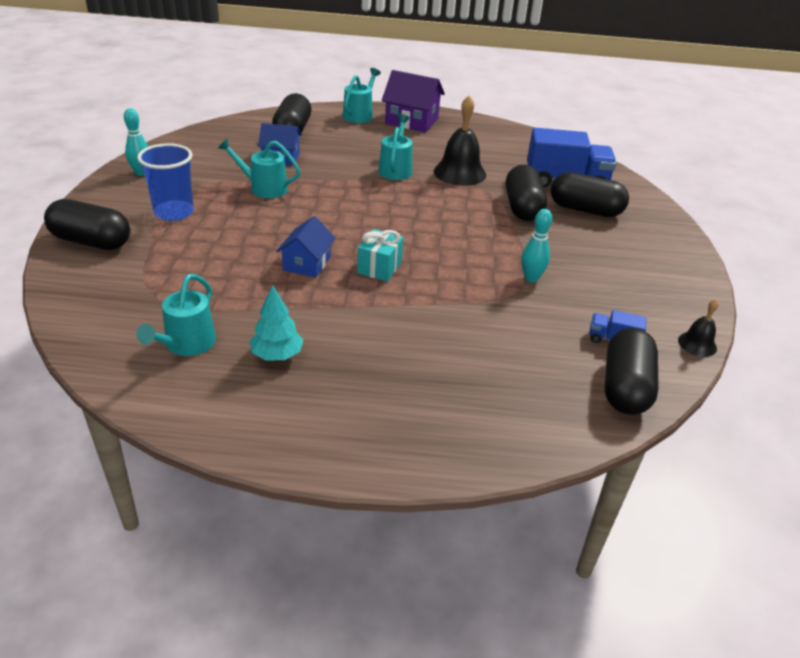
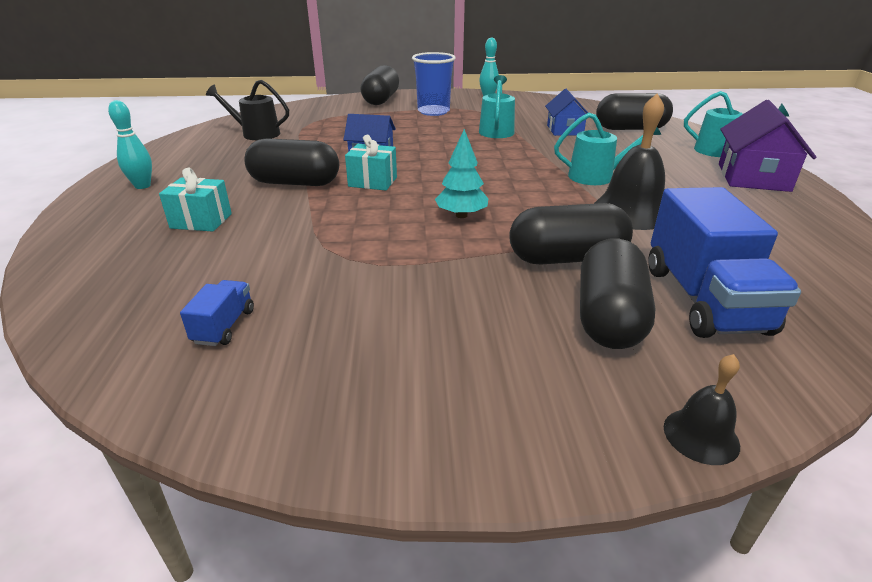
camera: 85 degrees right, 5 degrees down
turquoise watering can [136,274,216,356] -> black watering can [206,80,289,140]
turquoise tree [250,285,304,361] -> turquoise tree moved to [435,129,488,218]
turquoise bowling pin [521,209,552,283] -> turquoise bowling pin moved to [108,100,152,189]
black capsule [605,328,659,415] -> black capsule moved to [244,138,339,186]
black bell [678,299,719,357] -> black bell moved to [664,354,740,465]
none -> turquoise gift [159,168,232,232]

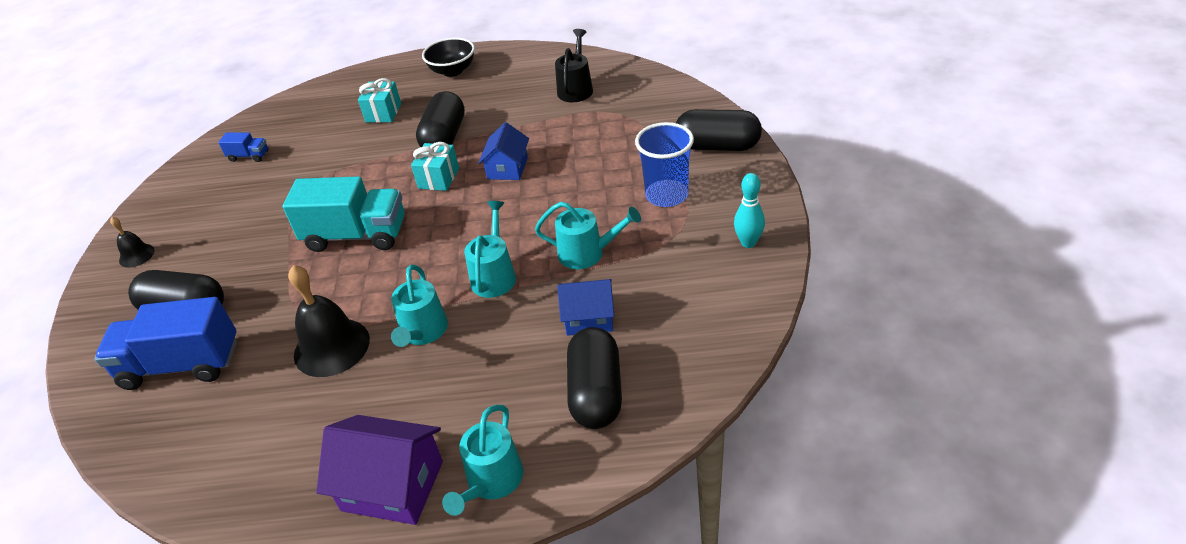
camera: 95 degrees right, 10 degrees up
turquoise bowling pin [108,100,152,189] -> black bowl [422,37,475,77]
turquoise tree [435,129,488,218] -> turquoise truck [283,176,405,252]
black capsule [509,203,633,265] -> none
black bell [664,354,740,465] -> black bell moved to [110,217,155,268]
none -> turquoise watering can [464,201,516,298]

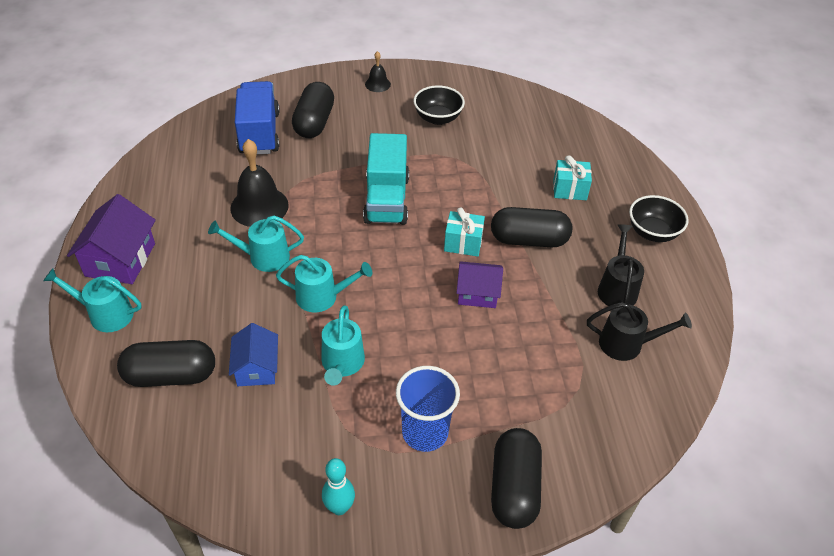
camera: 80 degrees right, 5 degrees up
blue truck [218,132,269,162] -> none
blue house [478,122,529,180] -> purple house [456,261,503,308]
none -> black bowl [414,85,465,125]
none -> black watering can [598,224,644,306]

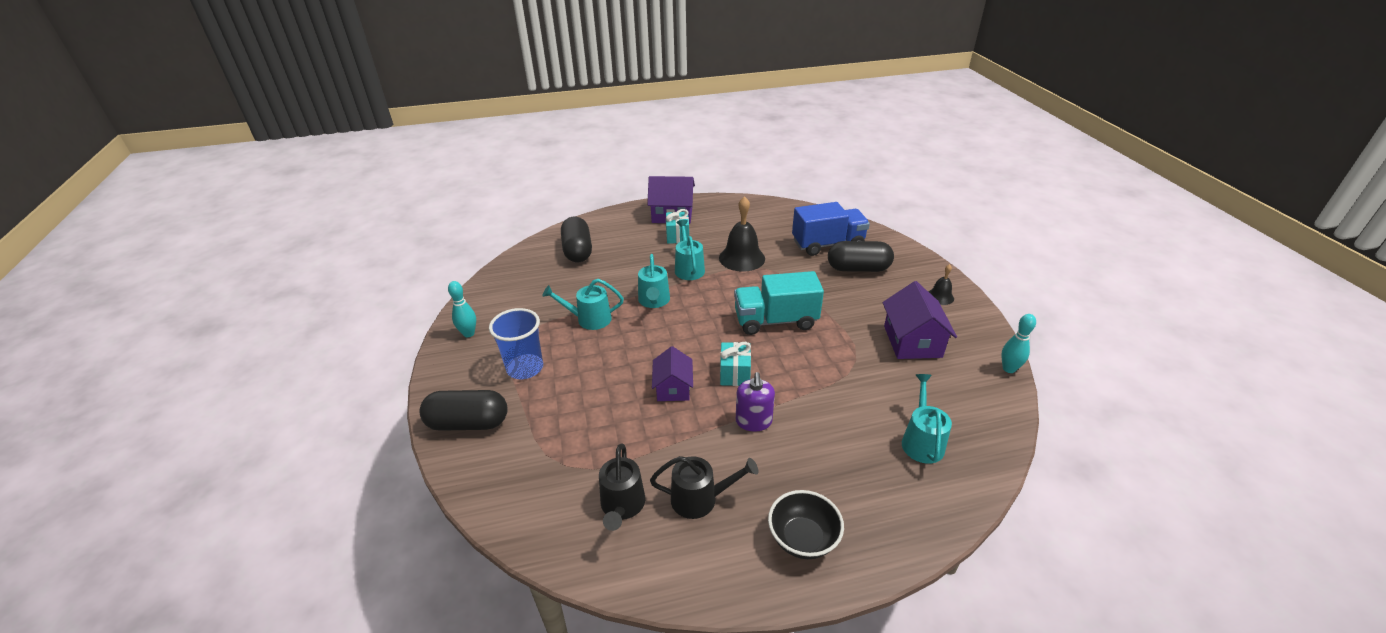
camera: 85 degrees right, 10 degrees down
turquoise watering can [43,268,142,332] -> turquoise watering can moved to [902,374,952,464]
blue house [229,323,278,386] -> none
black bowl [414,85,465,125] -> purple house [883,281,957,359]
black capsule [491,207,572,247] -> purple soap dispenser [736,372,775,432]
turquoise gift [553,155,592,200] -> turquoise gift moved to [666,209,689,244]
none -> turquoise bowling pin [1001,314,1036,373]

